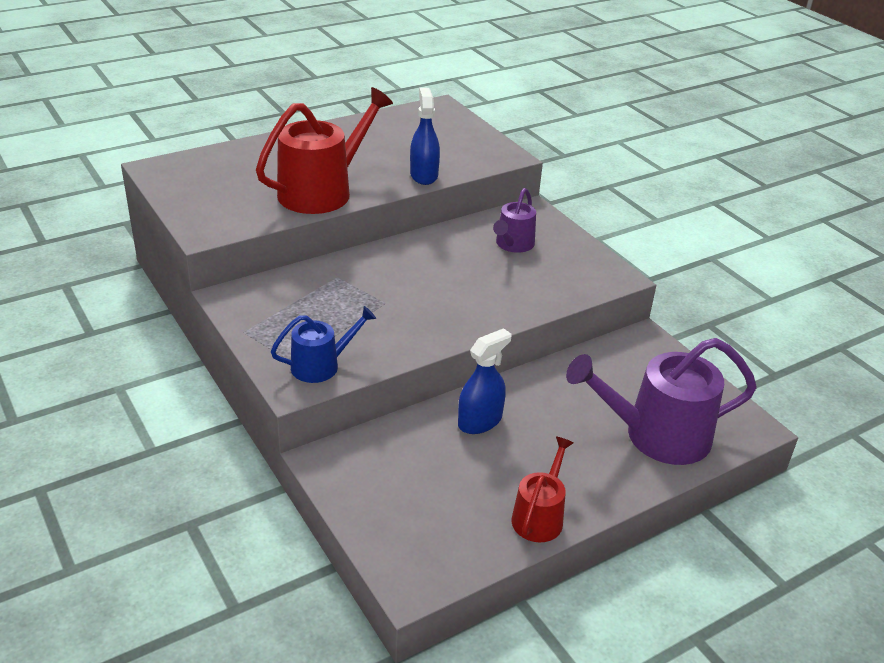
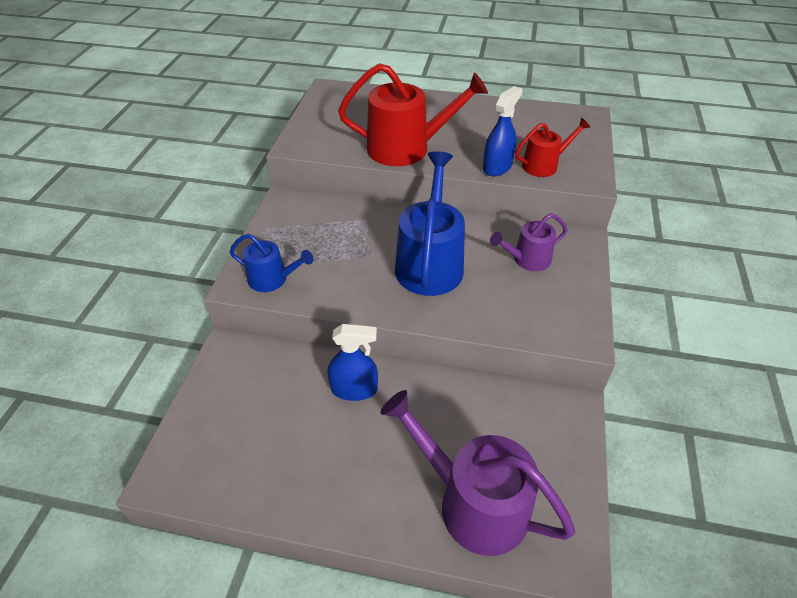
camera: 45 degrees right, 10 degrees up
red watering can [512,437,573,542] -> red watering can moved to [515,118,590,177]
none -> blue watering can [395,151,465,296]

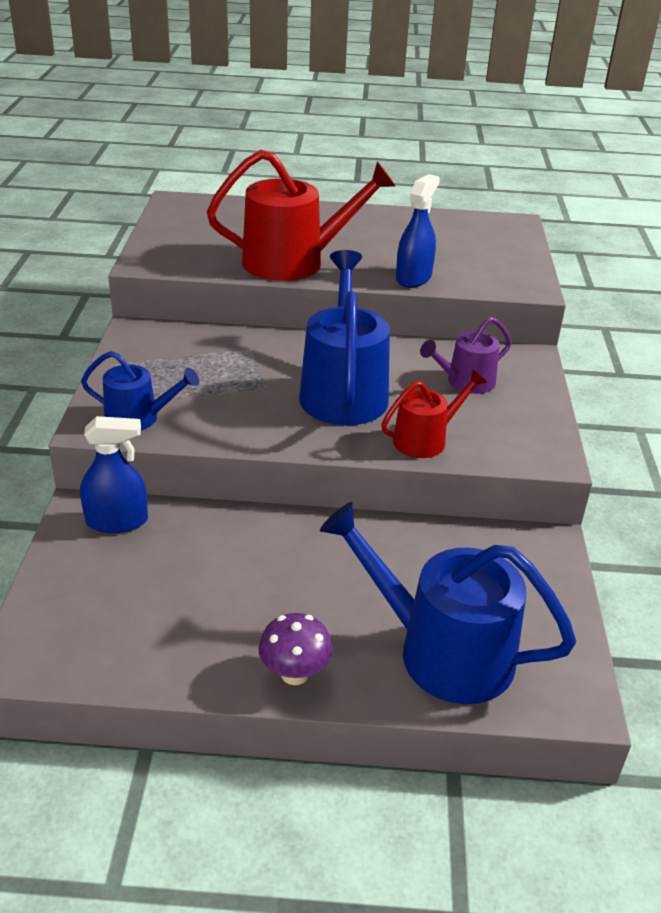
camera: 10 degrees left, 10 degrees down
blue spray bottle [327,324,378,401] -> blue spray bottle moved to [80,416,148,533]
purple watering can [380,390,575,556] -> blue watering can [320,502,576,704]
red watering can [515,118,590,177] -> red watering can moved to [381,369,487,458]
none -> purple mushroom [258,613,333,685]

